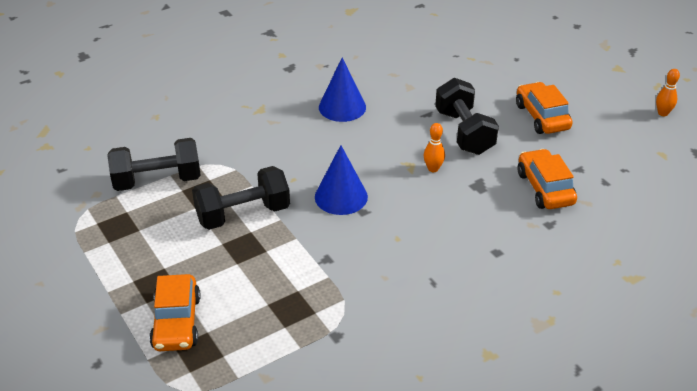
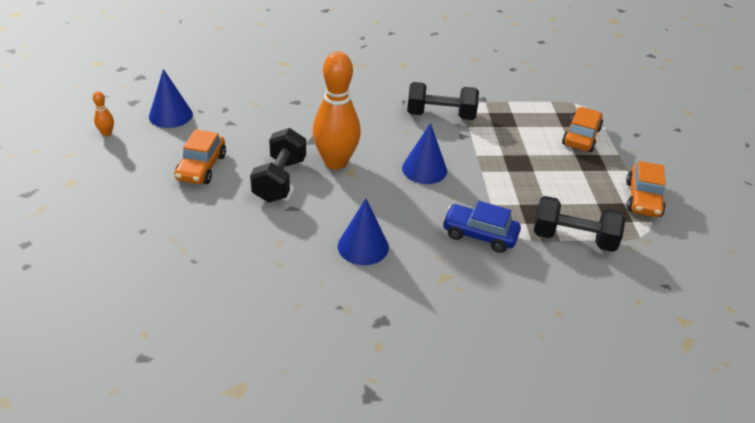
camera: 155 degrees left, 0 degrees up
black dumbbell [192,166,290,230] -> black dumbbell moved to [407,82,479,120]
orange bowling pin [424,123,445,172] -> orange bowling pin [312,52,361,170], size x2.47
orange car [518,149,577,209] -> orange car moved to [626,161,666,217]
none -> blue cone [149,69,193,128]
none -> blue car [442,201,521,253]

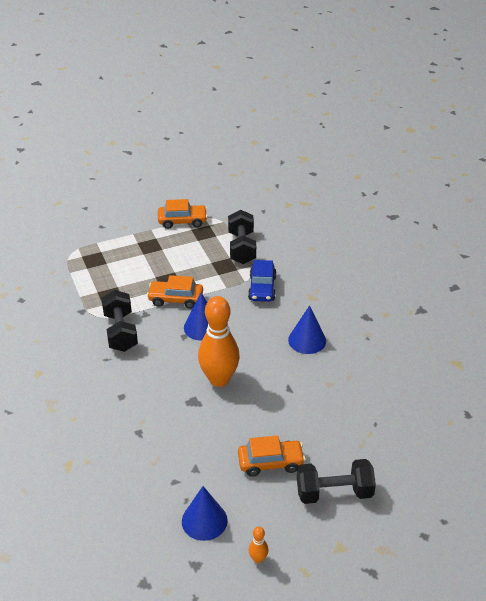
camera: 105 degrees left, 0 degrees up
black dumbbell [250,128,306,202] -> black dumbbell moved to [297,459,376,504]
orange car [562,107,603,152] -> orange car moved to [147,275,203,309]

